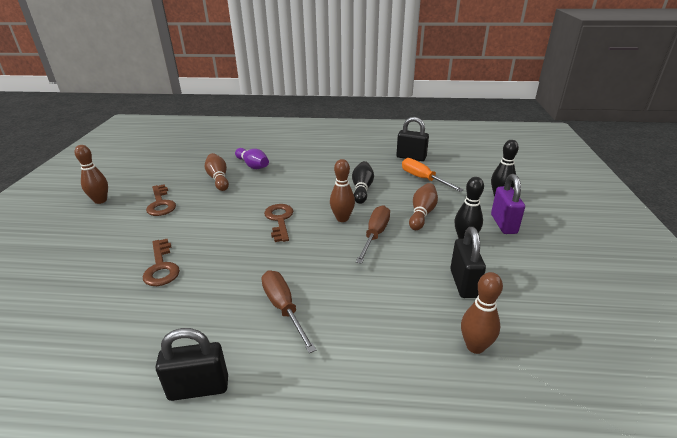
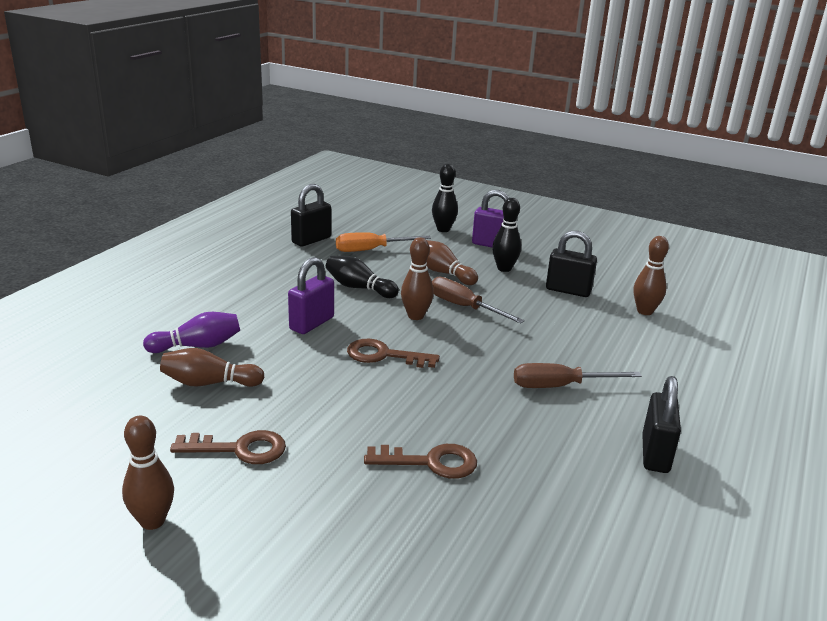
camera: 70 degrees left, 5 degrees down
none -> purple padlock [288,257,334,334]

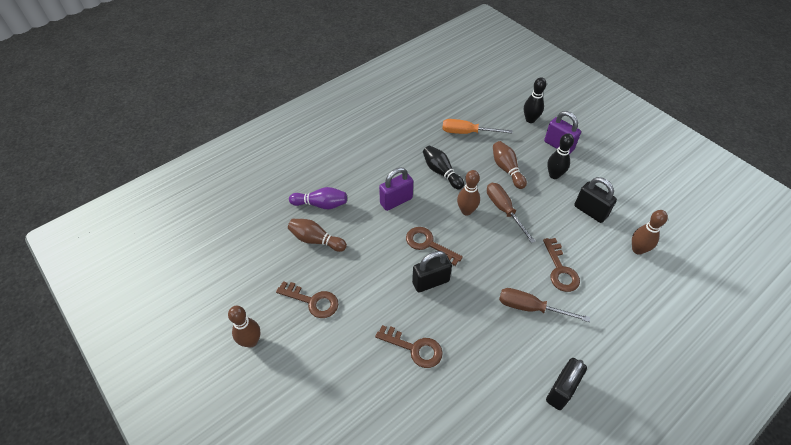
camera: 25 degrees right, 25 degrees up
black padlock [291,184,331,246] -> black padlock moved to [412,251,452,292]
none -> brown key [543,238,580,292]

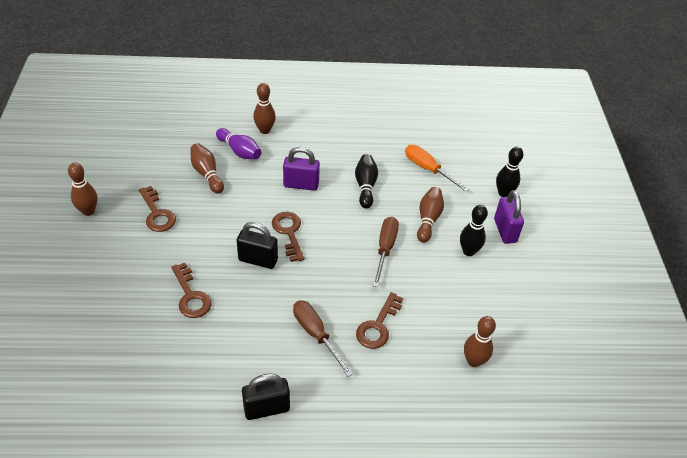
camera: 35 degrees right, 5 degrees down
brown bowling pin [457,170,480,216] -> brown bowling pin moved to [253,83,276,134]
black padlock [574,177,617,223] -> none

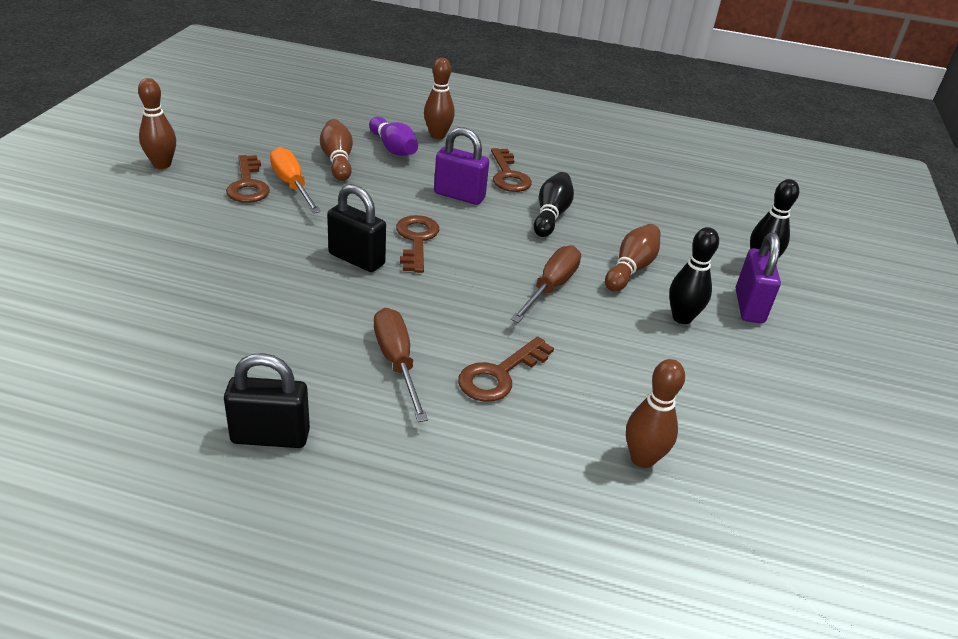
camera: 15 degrees right, 10 degrees down
brown key [171,263,212,318] -> brown key moved to [491,148,532,192]
orange screwdriver [405,145,469,192] -> orange screwdriver moved to [270,147,321,213]

